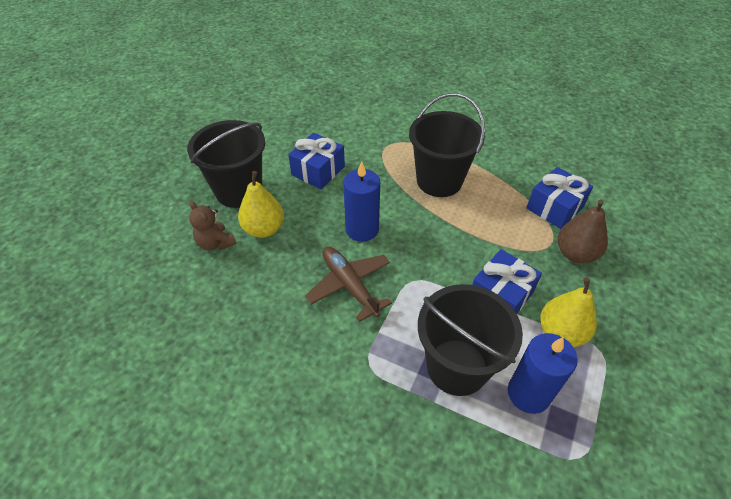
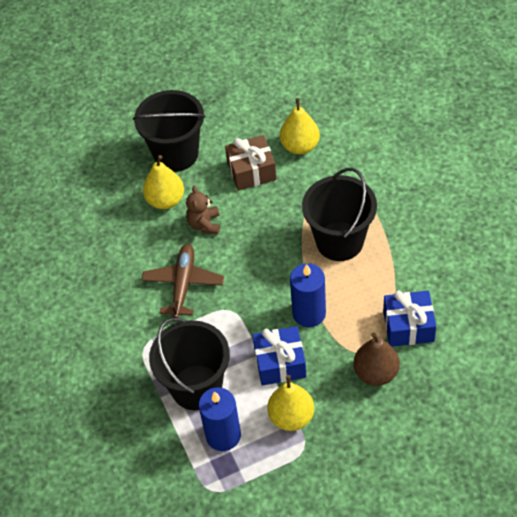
camera: 45 degrees right, 5 degrees up
brown teddy bear [189,201,236,250] -> brown teddy bear moved to [186,186,220,235]
blue gift [288,133,345,189] -> brown gift [225,135,277,191]
blue candle [343,161,380,242] -> blue candle moved to [290,263,326,327]
none -> yellow pear [280,98,320,154]

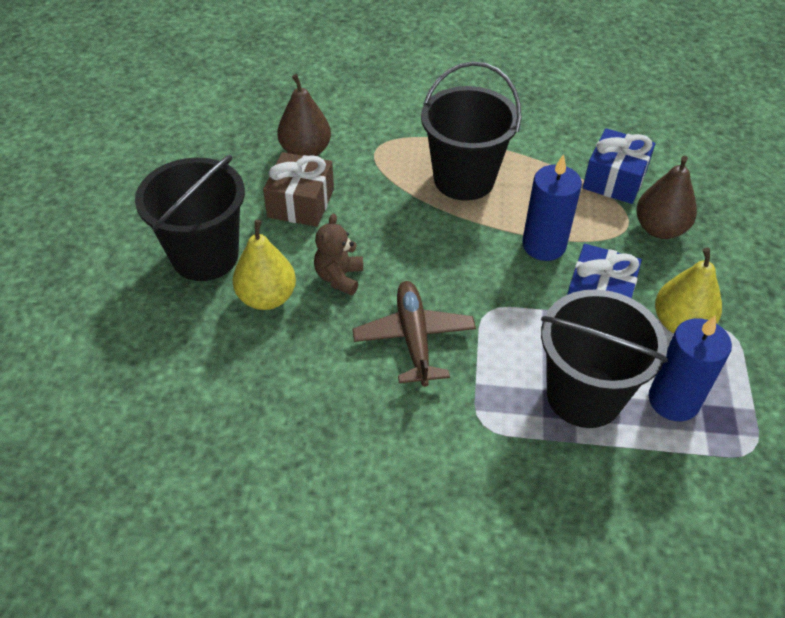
camera: 65 degrees left, 5 degrees down
brown plane [142,244,224,318] -> brown plane turned 45 degrees clockwise [352,281,476,387]
brown teddy bear [186,186,220,235] -> brown teddy bear turned 75 degrees clockwise [314,214,363,295]
yellow pear [280,98,320,154] -> brown pear [277,74,331,156]

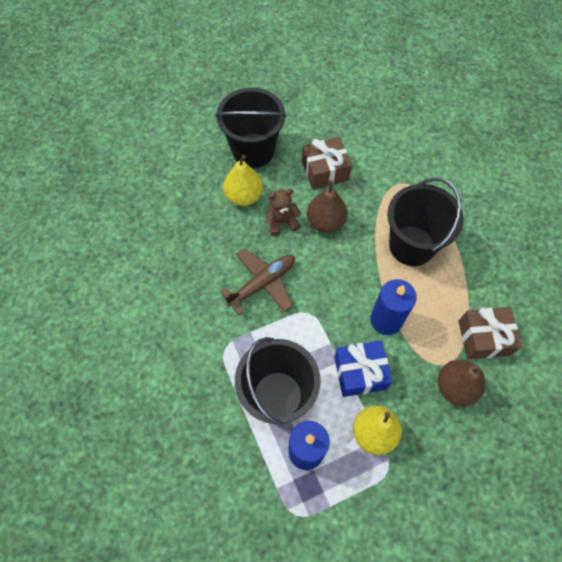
camera: 60 degrees right, 15 degrees up
brown pear [277,74,331,156] -> brown pear moved to [307,180,348,233]
blue gift [583,128,655,204] -> brown gift [458,307,522,359]

